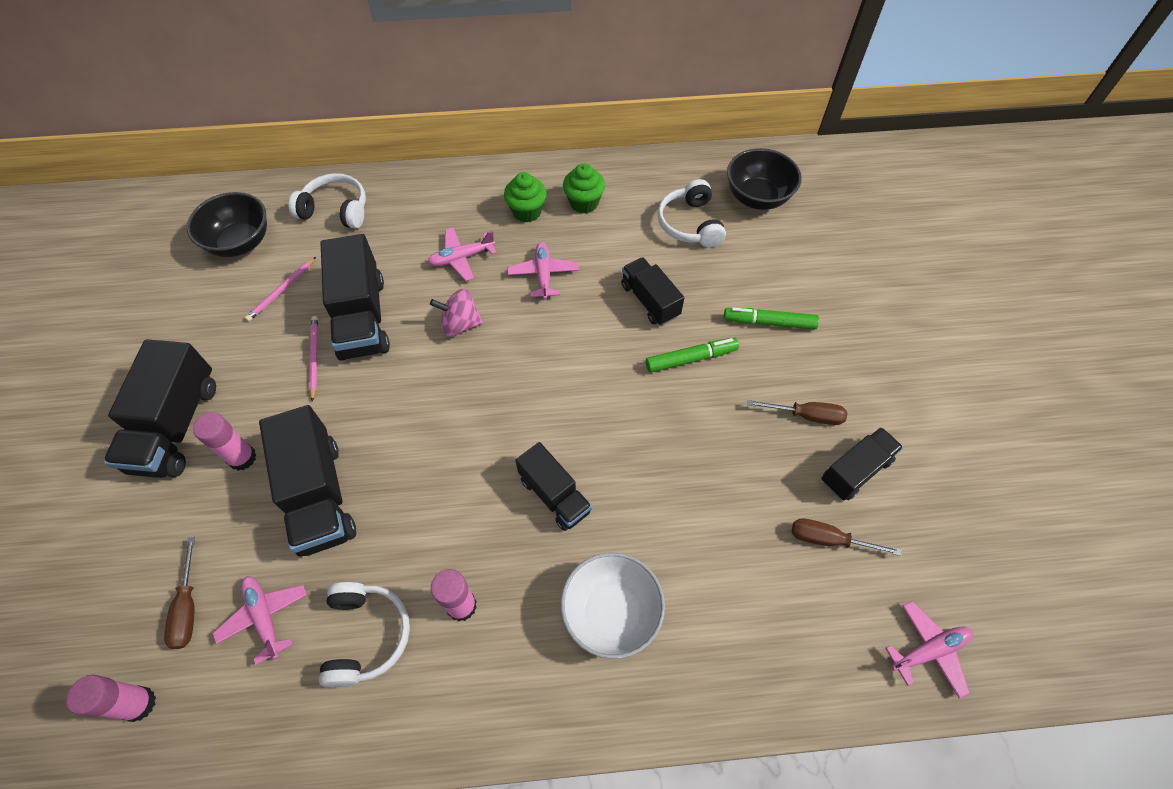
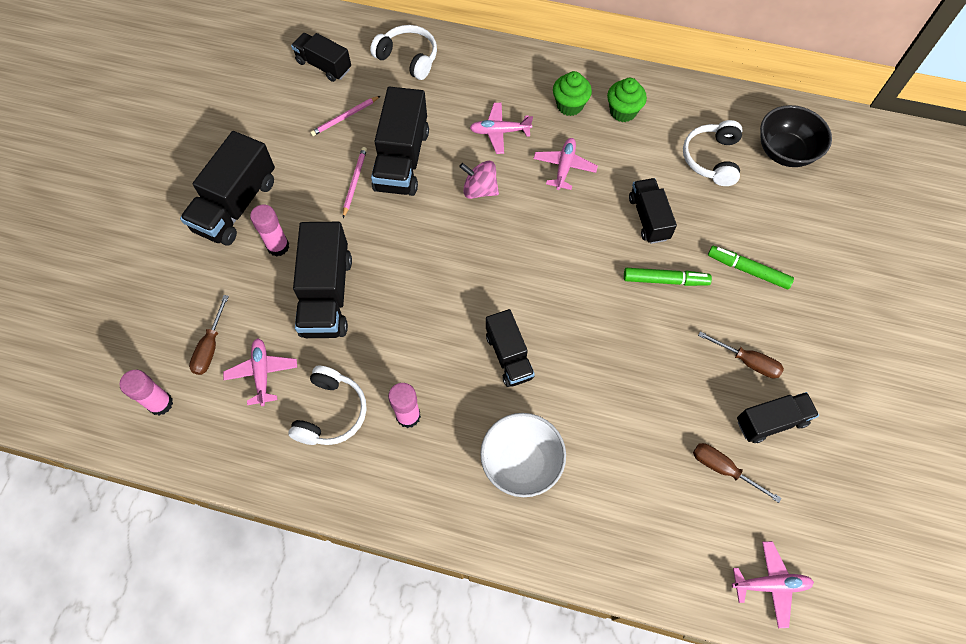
camera: 20 degrees right, 5 degrees up
black bowl [187,192,267,257] -> black truck [291,33,351,82]

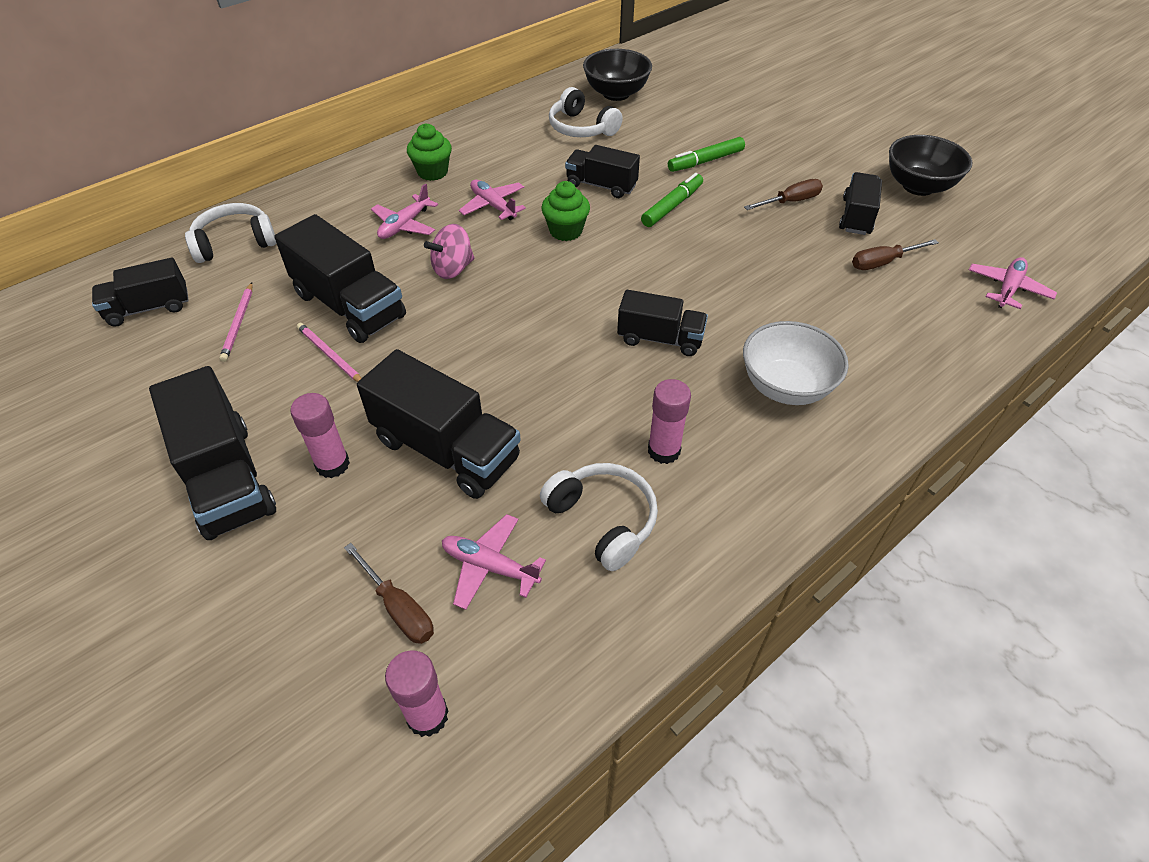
camera: 55 degrees left, 15 degrees down
green cupcake [607,78,647,122] -> green cupcake moved to [541,181,590,241]
none -> black bowl [889,135,972,196]

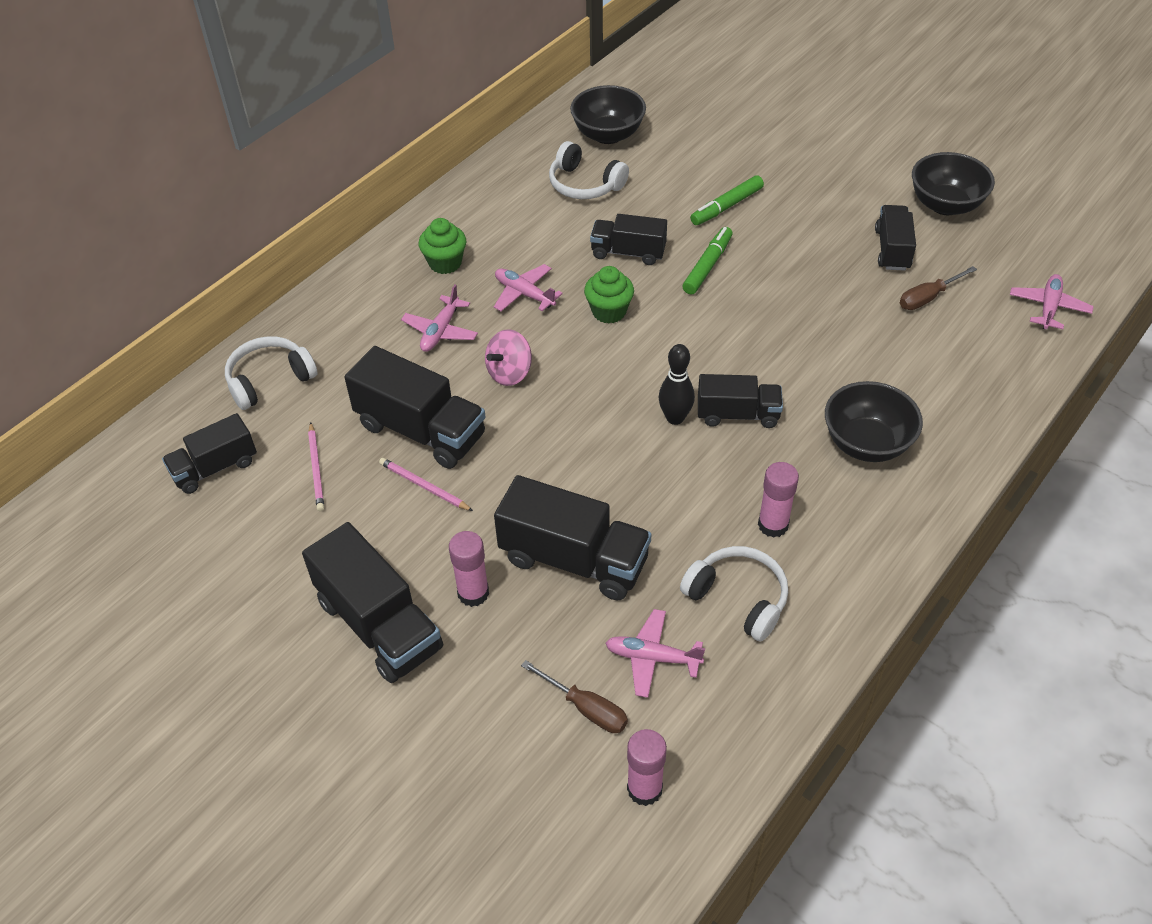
camera: 10 degrees left, 0 degrees up
white bowl [743,321,849,405] -> black bowl [825,381,923,462]
brown screwdriver [744,179,823,210] -> none
none -> black bowling pin [659,344,695,425]

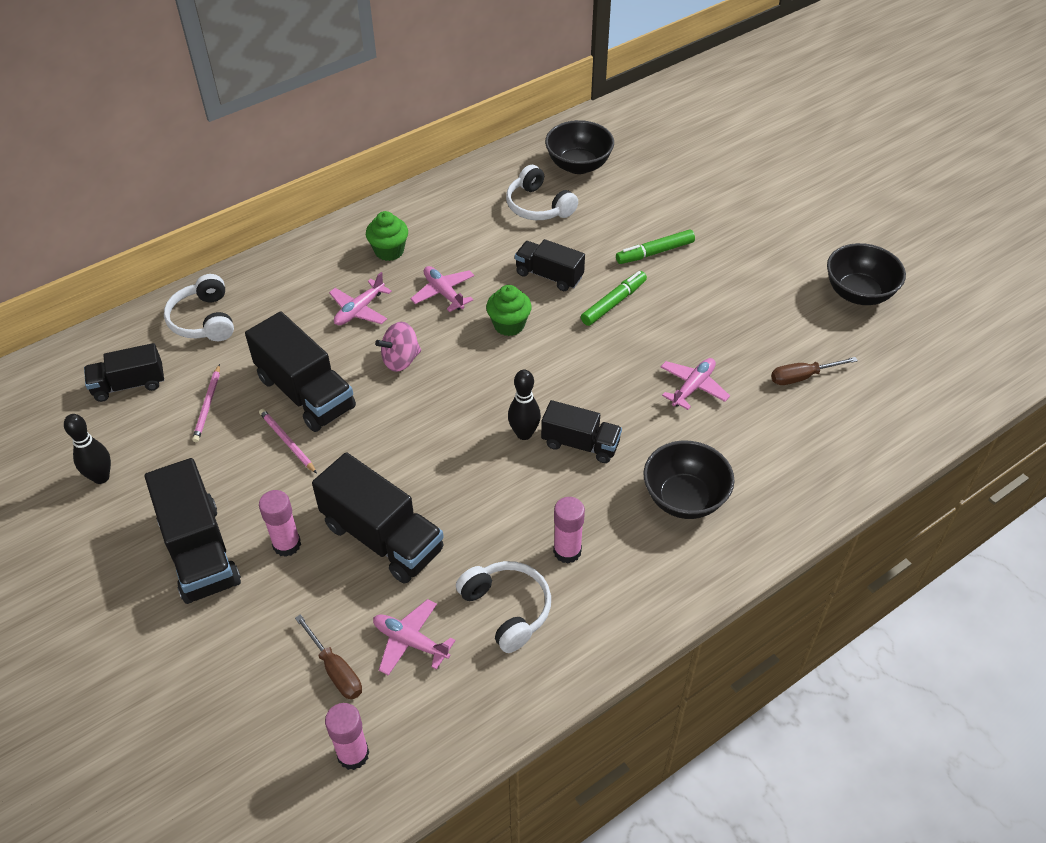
camera: 15 degrees right, 0 degrees up
white headphones [225,336,317,410] -> white headphones turned 90 degrees counterclockwise [164,274,234,341]
black truck [875,205,916,271] -> none
pink plane [1010,274,1094,330] -> pink plane moved to [661,358,730,410]
none -> black bowling pin [64,414,111,484]

